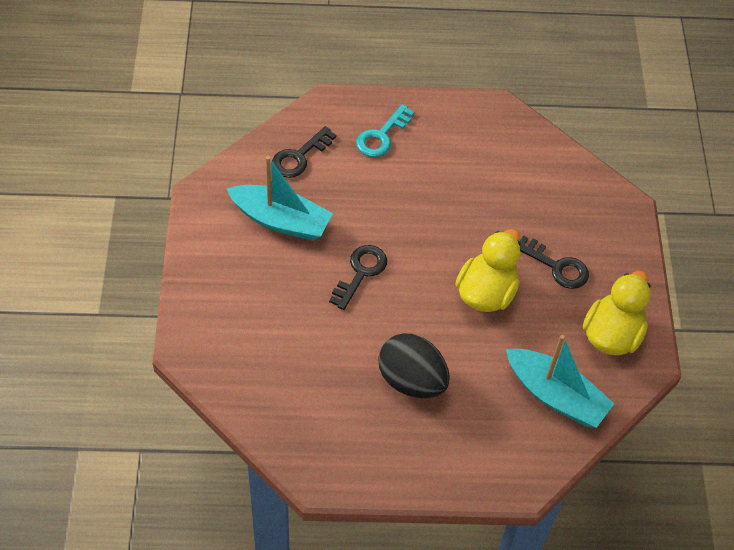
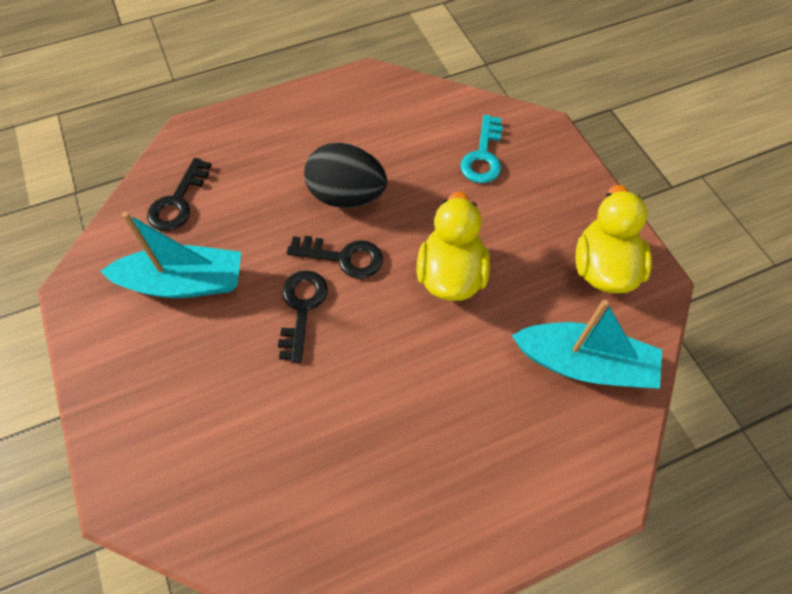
camera: 20 degrees left, 5 degrees up
turquoise key [356,104,414,157] -> turquoise key moved to [460,115,503,183]
black egg [378,333,450,398] -> black egg moved to [304,143,387,208]
black key [520,235,589,289] -> black key moved to [287,236,383,279]

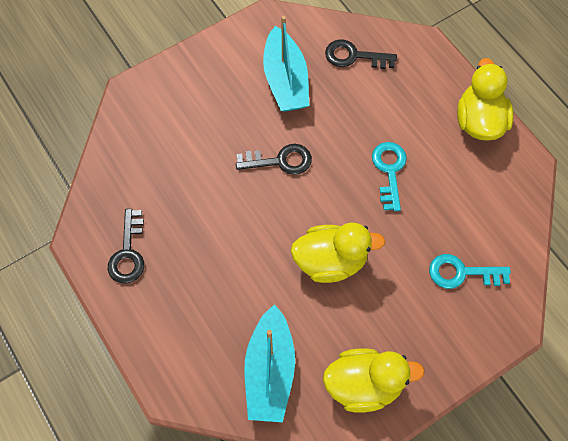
camera: 80 degrees right, 5 degrees up
black key [287,236,383,279] -> black key moved to [108,209,144,284]
black egg [304,143,387,208] -> turquoise key [372,142,407,211]
none -> yellow duck [457,58,514,141]

